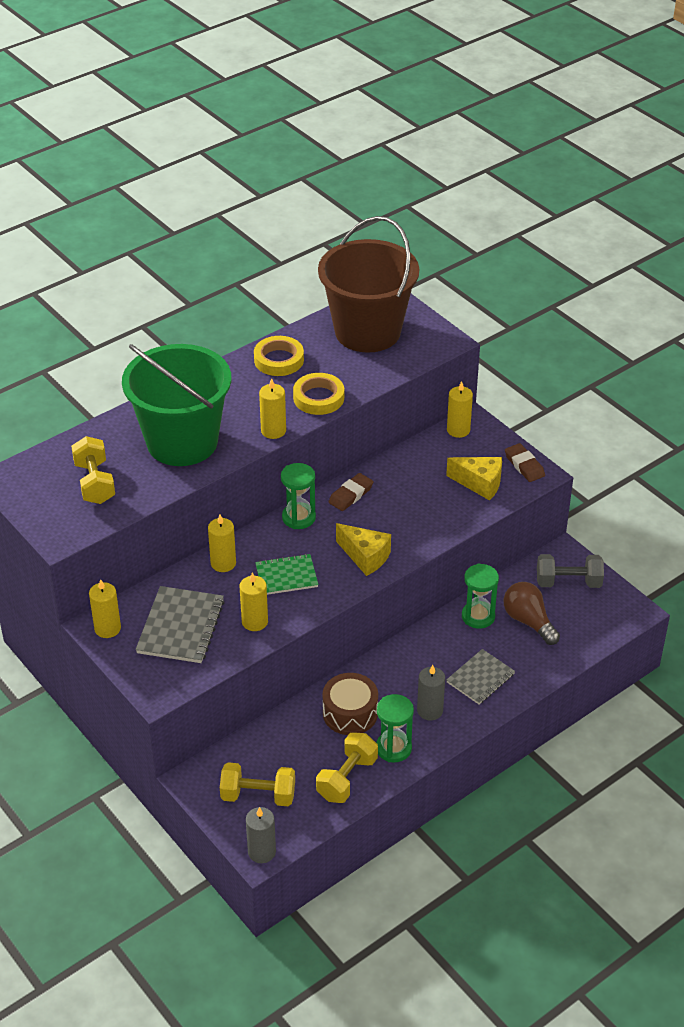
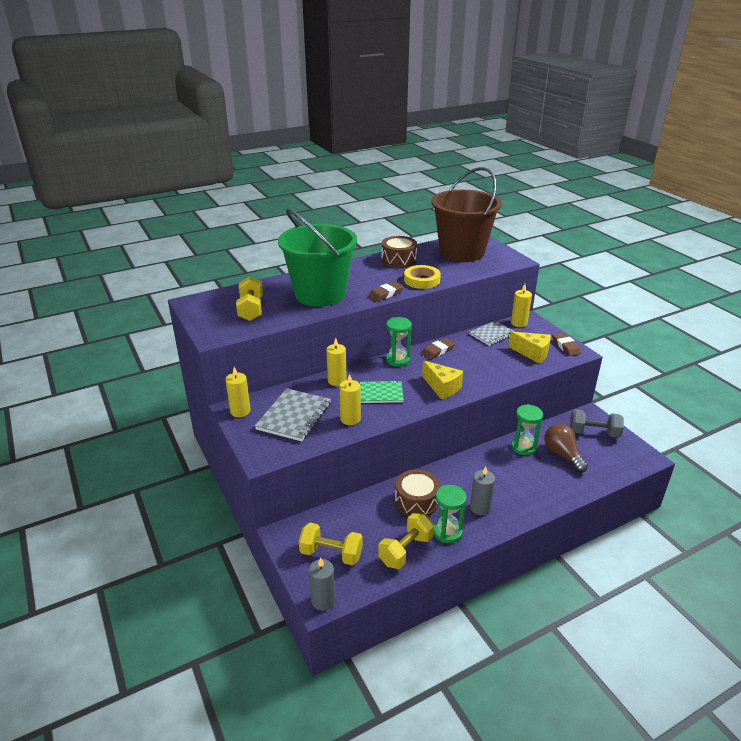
camera: 10 degrees right, 10 degrees down
yellow tape [254,336,304,376] -> brown drum [381,236,417,268]
yellow candle [259,378,286,439] -> brown eraser [368,281,404,302]
grey notebook [446,649,515,704] -> grey notebook moved to [469,321,515,346]

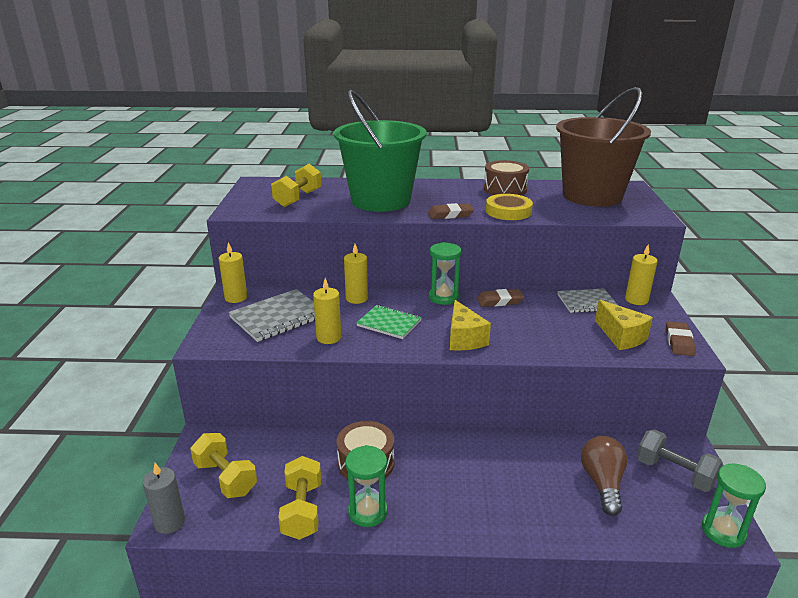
camera: 30 degrees right, 5 degrees down
yellow dumbbell [378,513,434,569] -> yellow dumbbell turned 75 degrees counterclockwise [278,456,321,540]
grey candle [470,466,495,515] -> none
green hourglass [511,404,543,456] -> green hourglass moved to [702,464,766,548]

